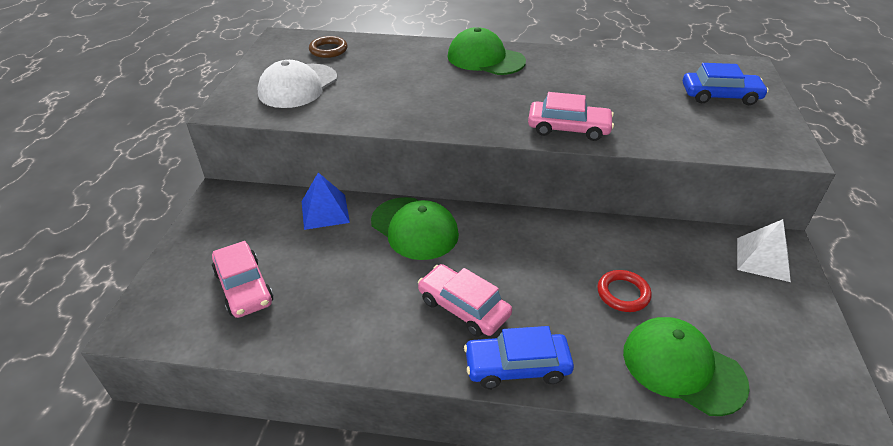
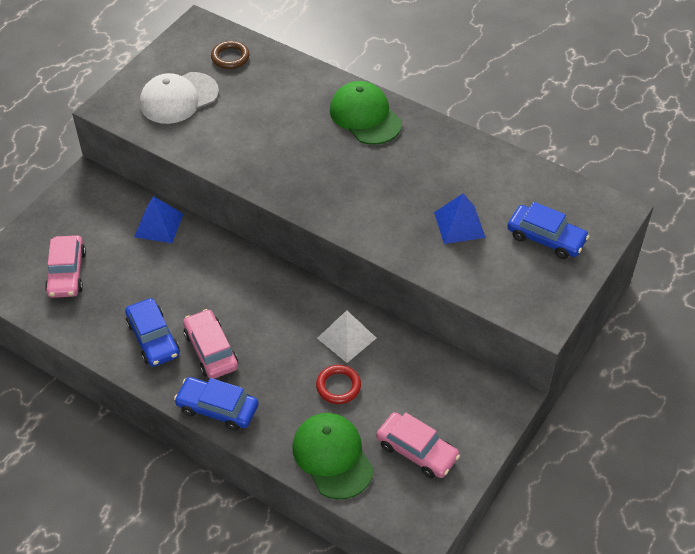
camera: 25 degrees right, 10 degrees up
green cap [371,197,459,260] -> none
pink car [528,92,614,141] -> pink car moved to [376,412,460,478]
white pyramid [737,219,791,282] -> white pyramid moved to [317,310,376,363]
none -> blue car [125,298,180,367]
none -> blue pyramid [434,194,486,244]

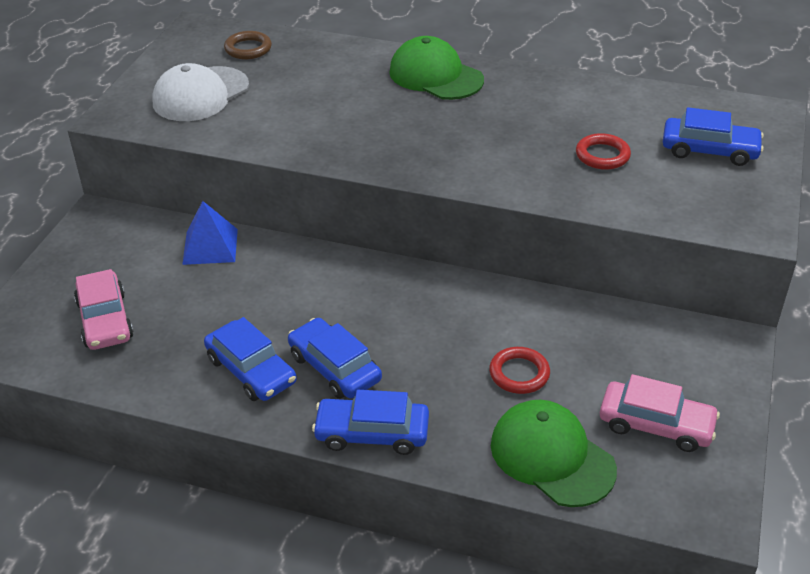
camera: 15 degrees left, 10 degrees down
pink car [183,309,238,379] -> blue car [288,318,382,399]
white pyramid [317,310,376,363] -> none
blue pyramid [434,194,486,244] -> red ring [576,133,631,170]

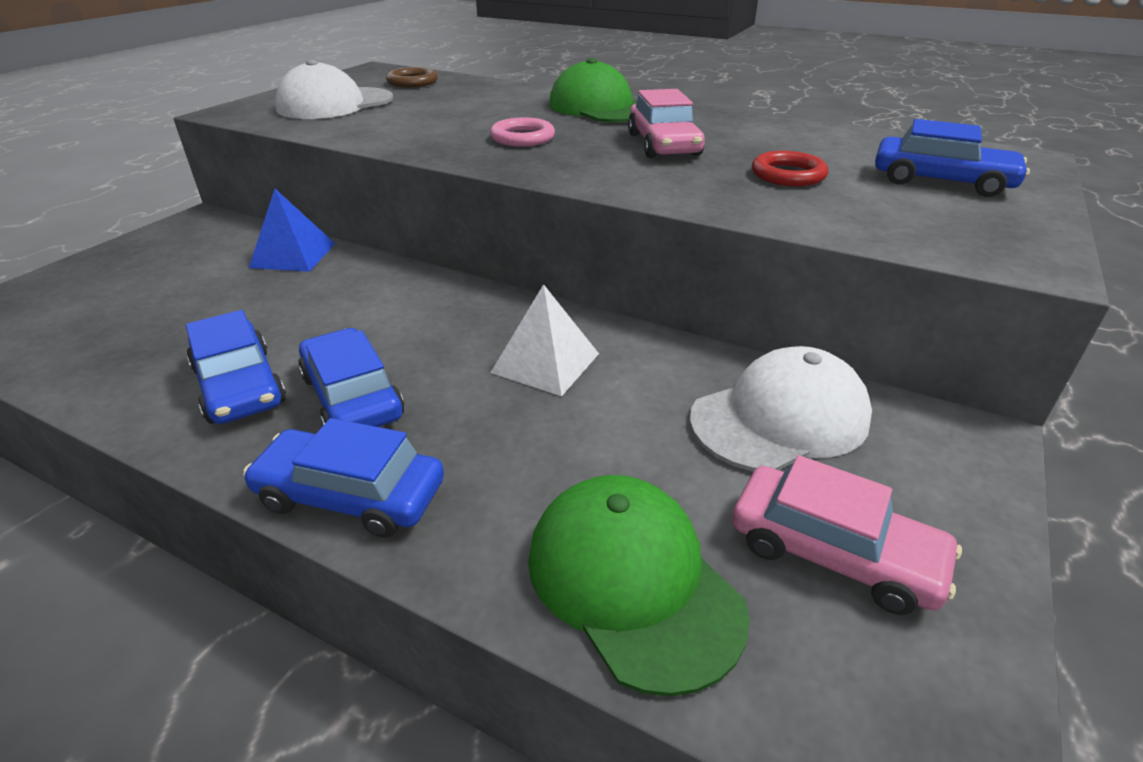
camera: 10 degrees right, 5 degrees down
pink car [74,269,134,350] -> pink car moved to [628,89,705,158]
red ring [489,347,550,394] -> none
none -> pink ring [490,117,555,147]
none -> white pyramid [490,284,599,396]
none -> white cap [690,346,872,472]

